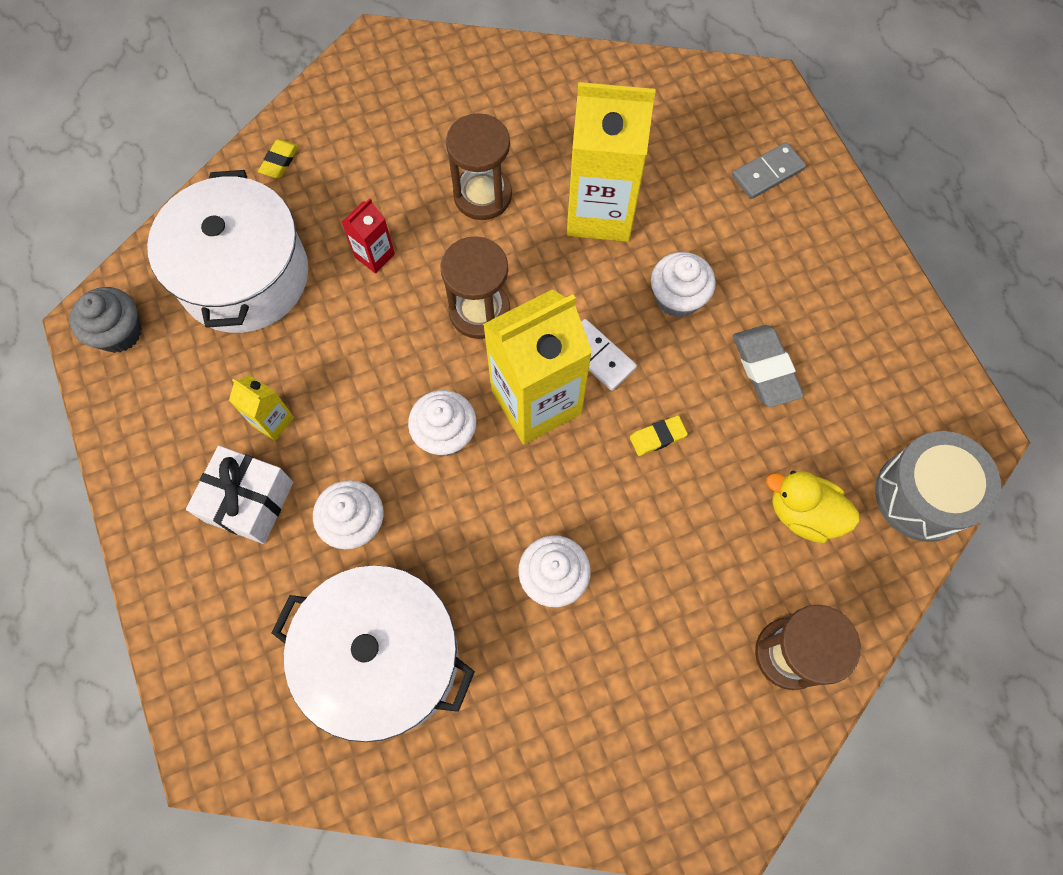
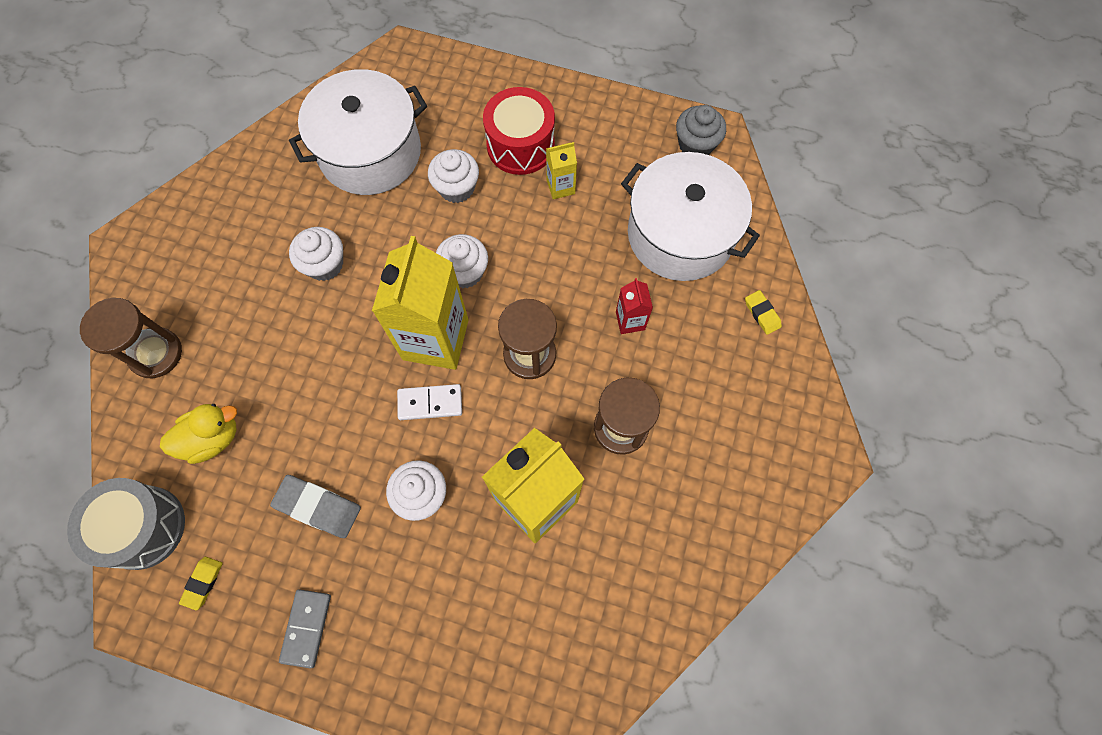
camera: 130 degrees right, 0 degrees up
white gift [186,446,293,544] -> red drum [483,87,555,175]
yellow eraser [630,416,688,456] -> yellow eraser moved to [179,557,223,610]
grey domino [732,142,806,199] -> grey domino moved to [279,589,331,668]

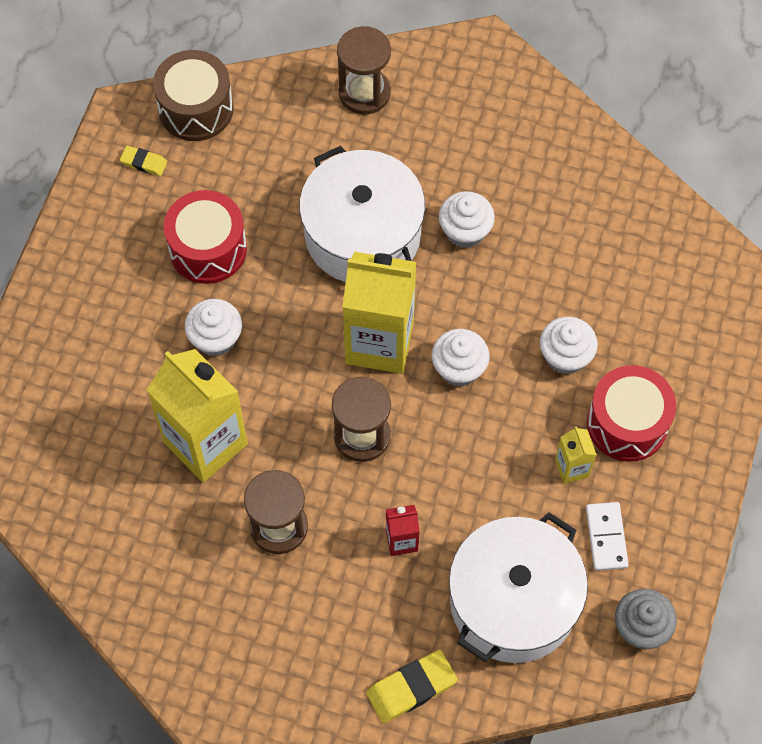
camera: 90 degrees right, 5 degrees down
grey drum [67,478,185,570] -> brown drum [153,50,234,141]
yellow duck [160,404,237,464] -> none
grey eraser [270,475,361,538] -> red drum [164,190,247,284]
grey domino [279,589,331,668] -> none
white pot [289,69,427,195] -> white pot moved to [299,146,425,282]
white domino [397,384,462,420] -> white domino moved to [586,502,629,571]
yellow eraser [745,290,782,335] -> yellow eraser [366,650,457,723], size x1.72

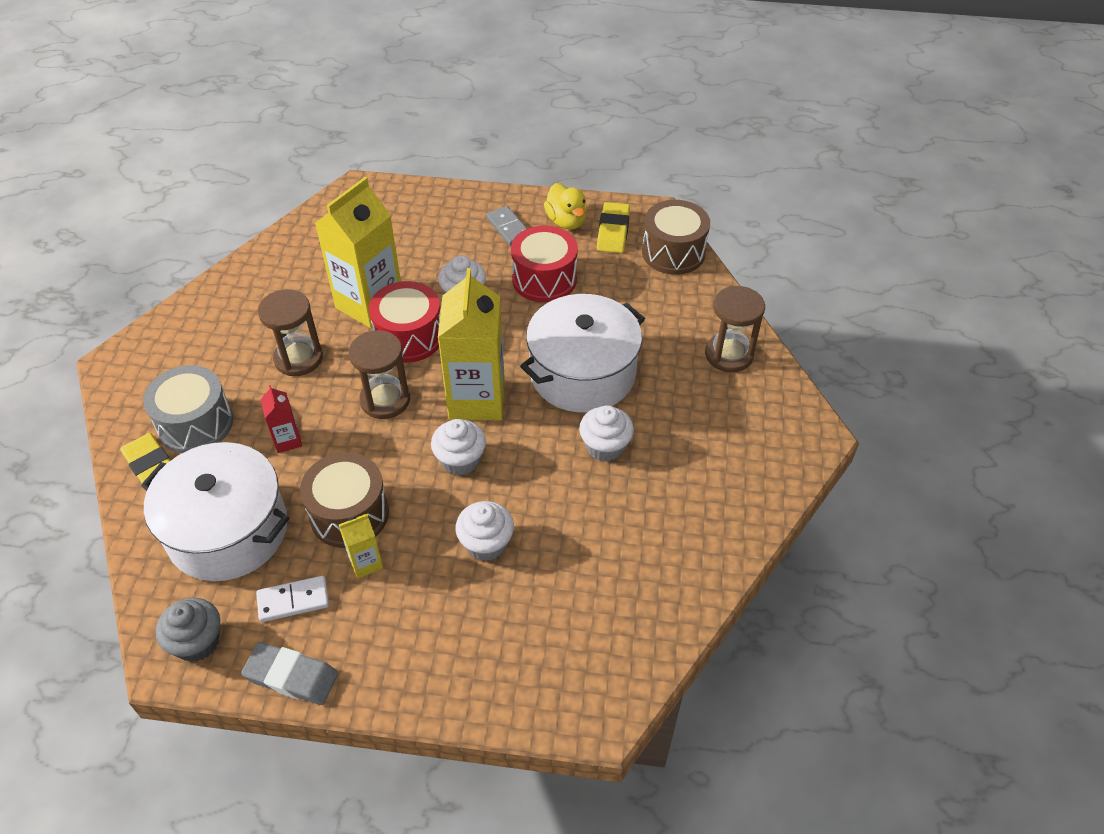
camera: 80 degrees right, 15 degrees down
yellow eraser [120,146,167,176] -> yellow eraser [597,202,630,253], size x1.72
red drum [587,365,676,462] -> red drum moved to [369,281,440,363]
none -> grey drum [143,365,233,453]
none -> grey eraser [241,642,338,705]
none -> brown drum [300,452,389,548]
none -> grey domino [486,206,527,246]
none -> yellow duck [544,183,587,230]

